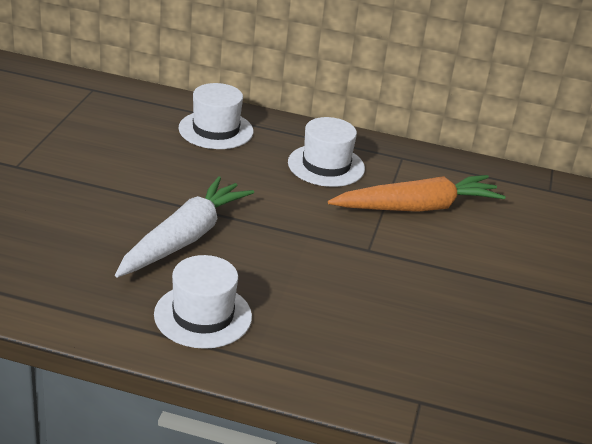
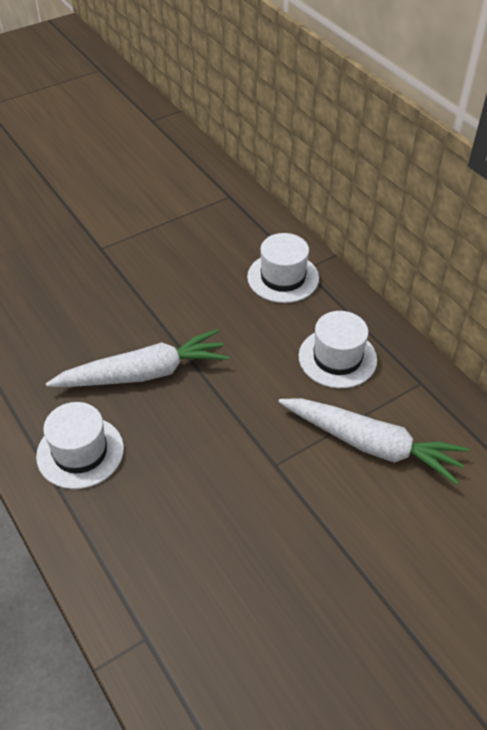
camera: 45 degrees right, 15 degrees up
orange carrot [328,175,506,212] -> white carrot [279,398,469,485]

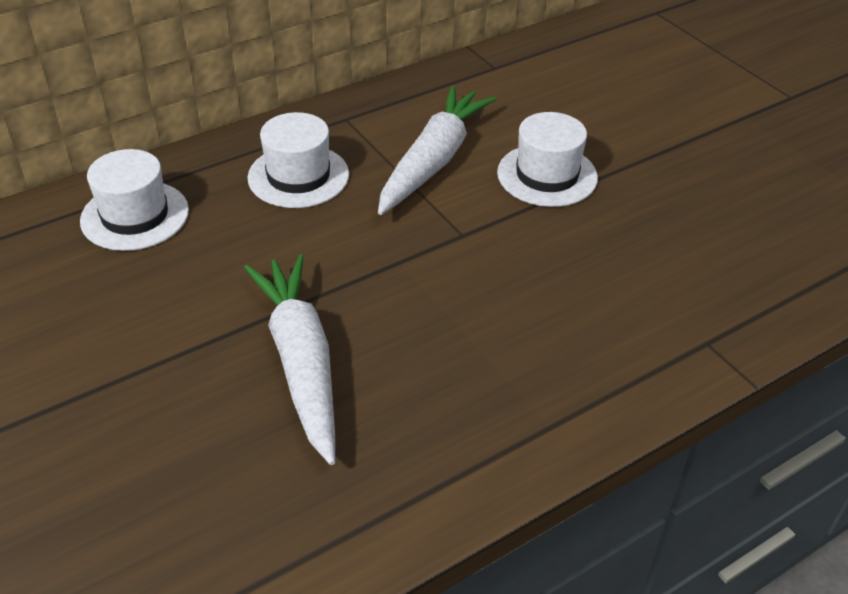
camera: 90 degrees left, 5 degrees down
white hat [36,402,124,489] -> white hat moved to [497,112,598,207]

